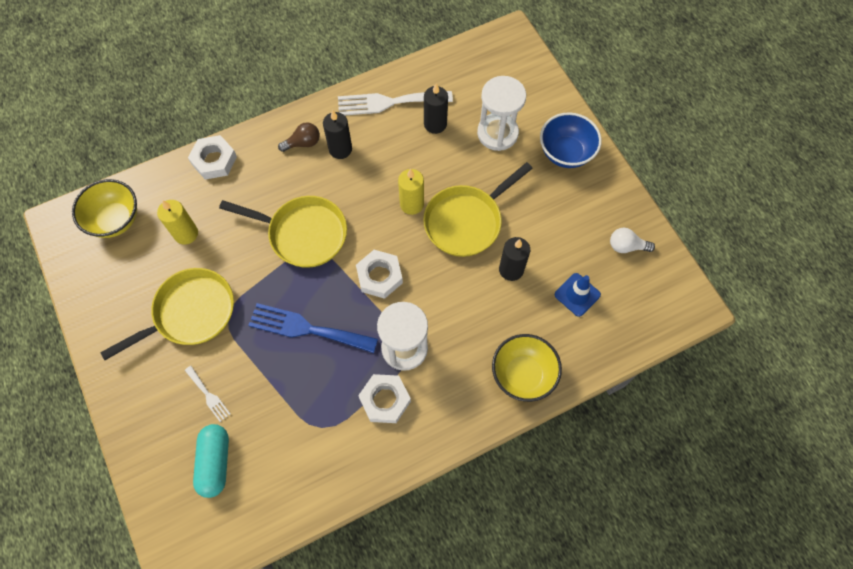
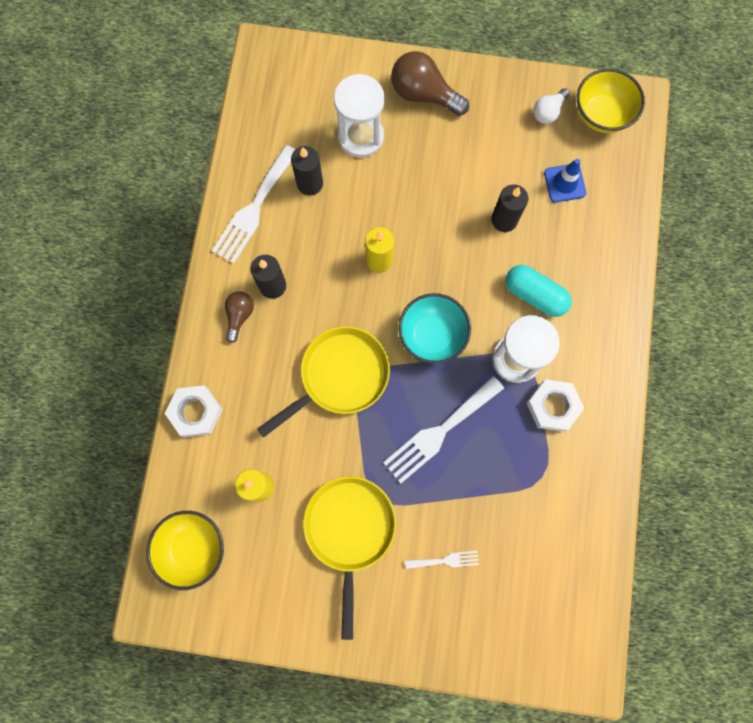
camera: 55 degrees left, 10 degrees up
turquoise capsule [193,424,229,498] -> turquoise capsule moved to [506,265,572,317]
blue fork [248,303,378,353] -> white fork [383,376,504,483]
white nut [356,250,403,299] -> turquoise bowl [398,293,471,364]
yellow pan [423,162,533,257] -> none
yellow bowl [492,334,562,402] -> yellow bowl moved to [577,68,645,133]
blue bowl [540,112,602,168] -> brown light bulb [391,51,469,116]

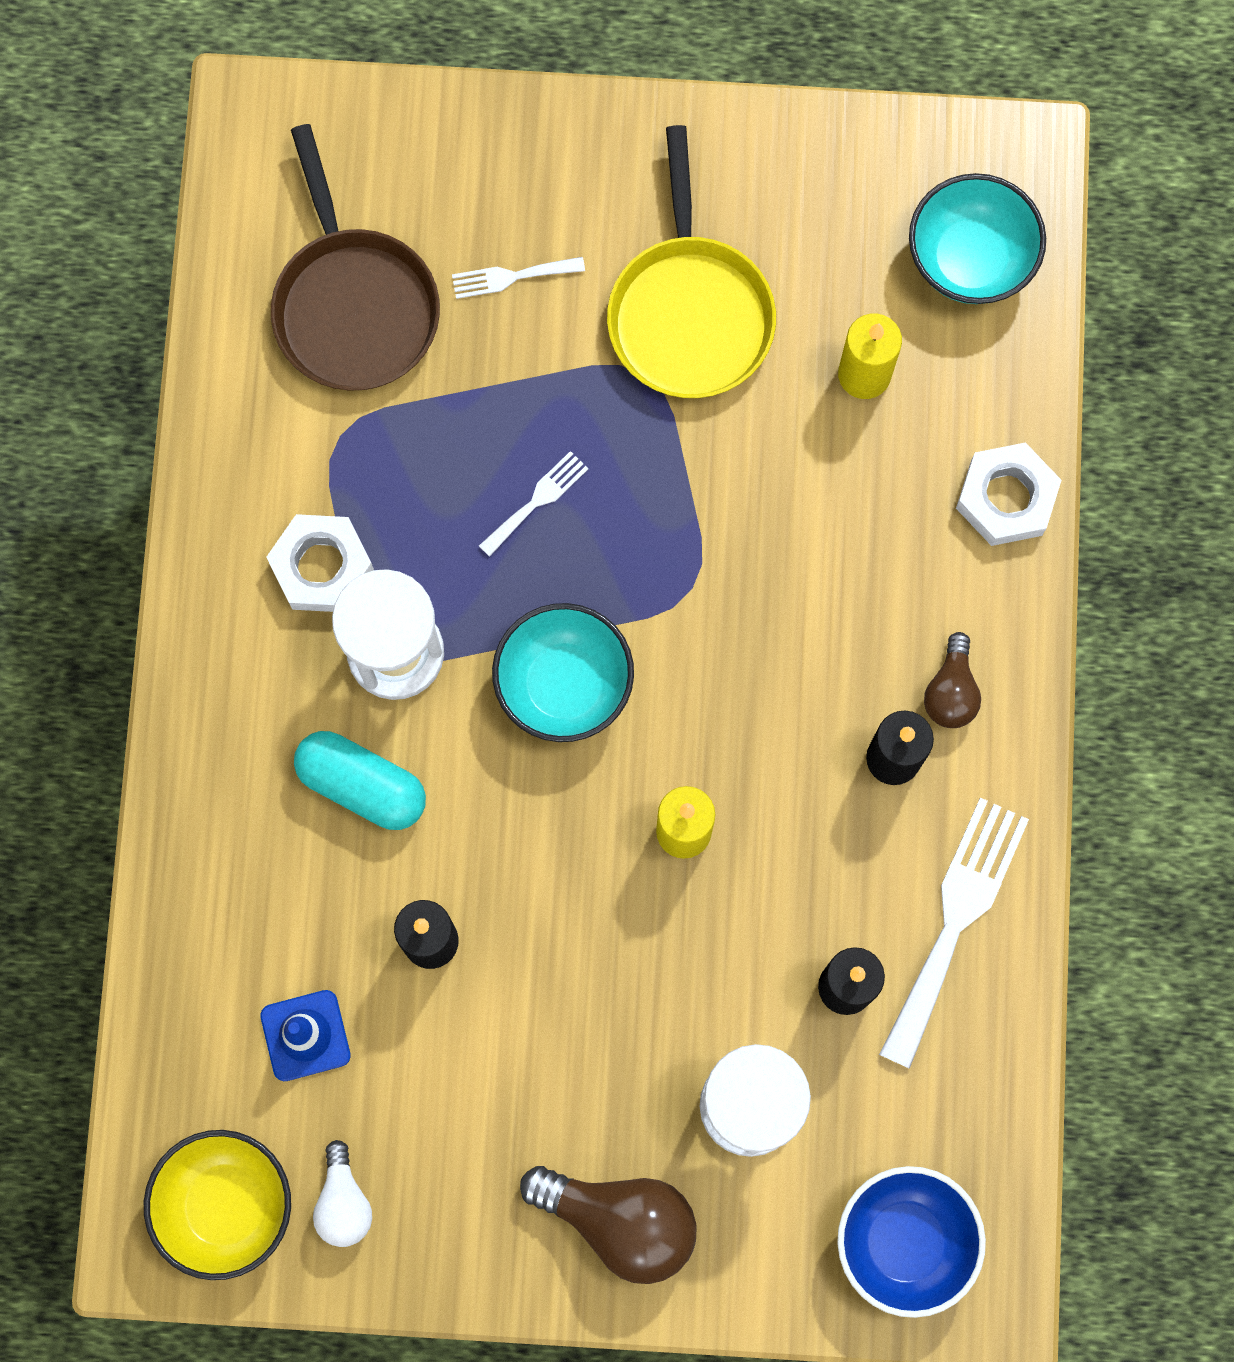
camera: 175 degrees right, 0 degrees up
yellow bowl [146,511,224,590] -> turquoise bowl [909,173,1046,304]
yellow pan [257,326,390,438] -> none
white fork [383,376,504,483] -> white fork [479,451,589,557], size x0.50
white light bulb [533,88,570,124] -> white light bulb turned 135 degrees clockwise [313,1140,372,1247]
none -> brown pan [271,124,440,391]
none -> blue bowl [837,1166,986,1318]

